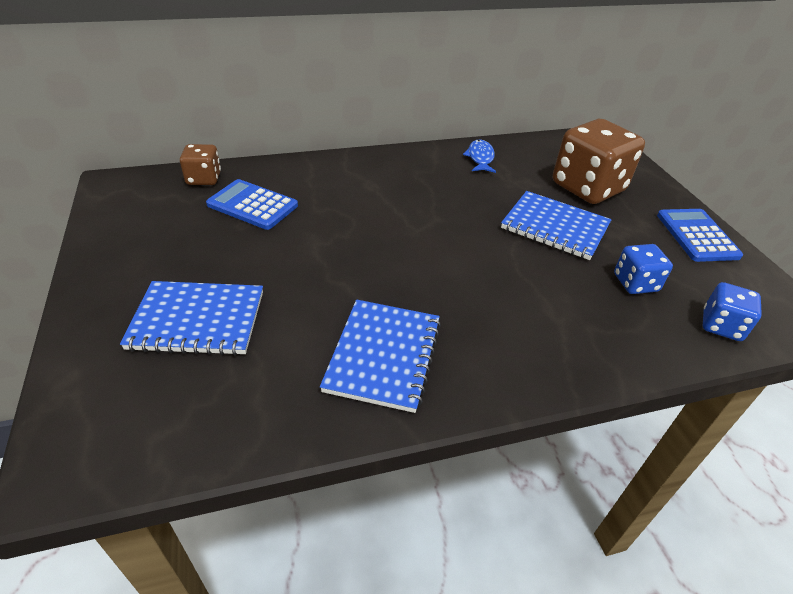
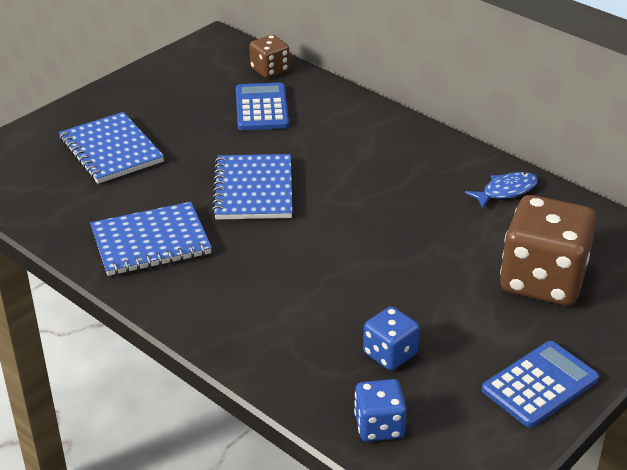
camera: 60 degrees right, 5 degrees down
blue notebook [501,191,612,260] -> blue notebook moved to [212,154,293,220]

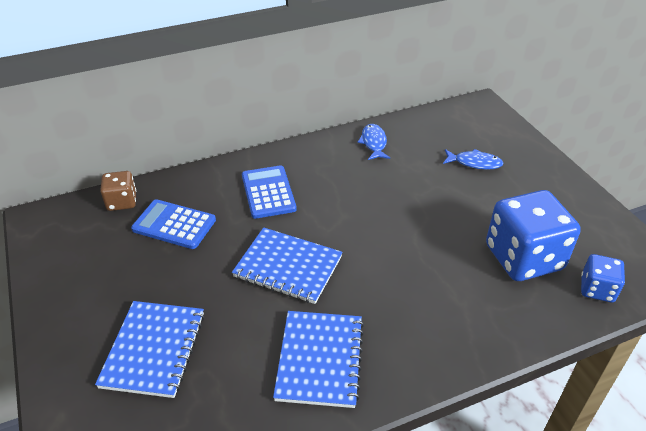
camera: 65 degrees left, 5 degrees up
blue notebook [59,112,164,184] -> blue notebook turned 75 degrees counterclockwise [95,301,205,398]
blue dice [363,306,420,370] -> blue dice [486,190,581,281], size x1.96
blue calculator [482,341,599,428] -> blue calculator moved to [242,165,297,219]
brown dice [500,195,597,306] -> blue fish [443,149,504,170]

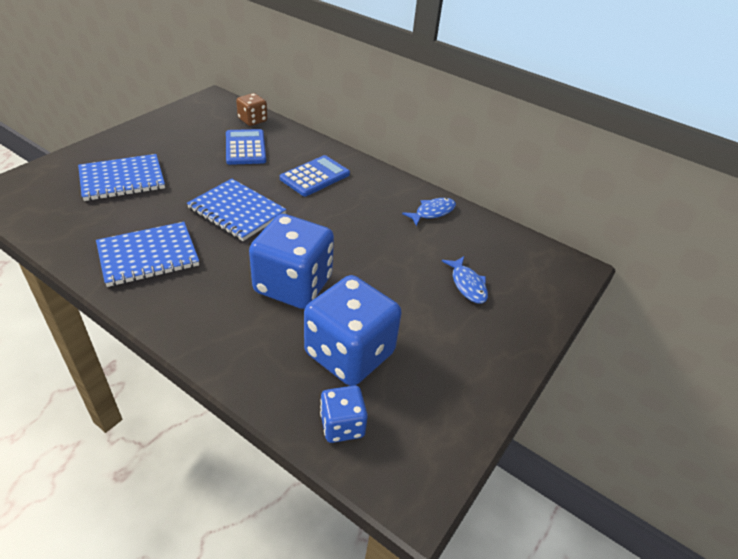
camera: 55 degrees right, 0 degrees up
blue notebook [232,227,343,304] -> blue notebook turned 45 degrees counterclockwise [187,178,287,241]
none -> blue dice [249,214,334,309]

